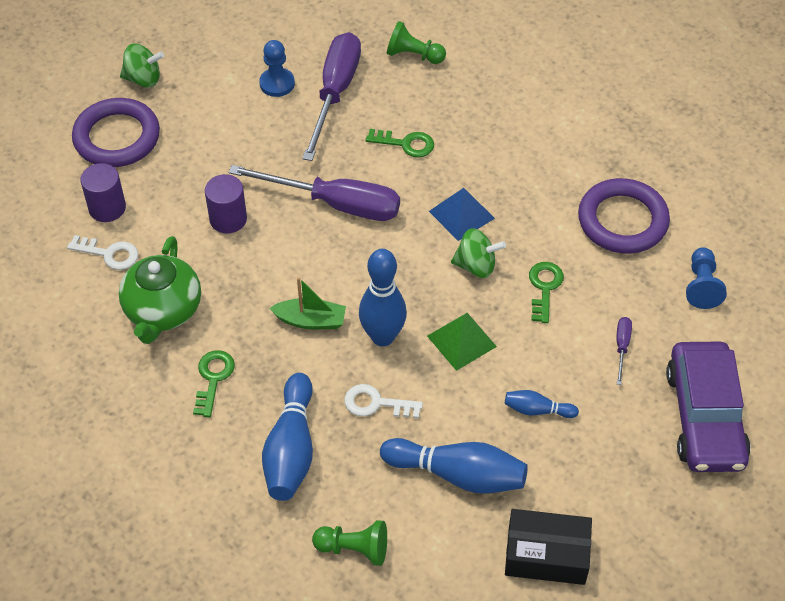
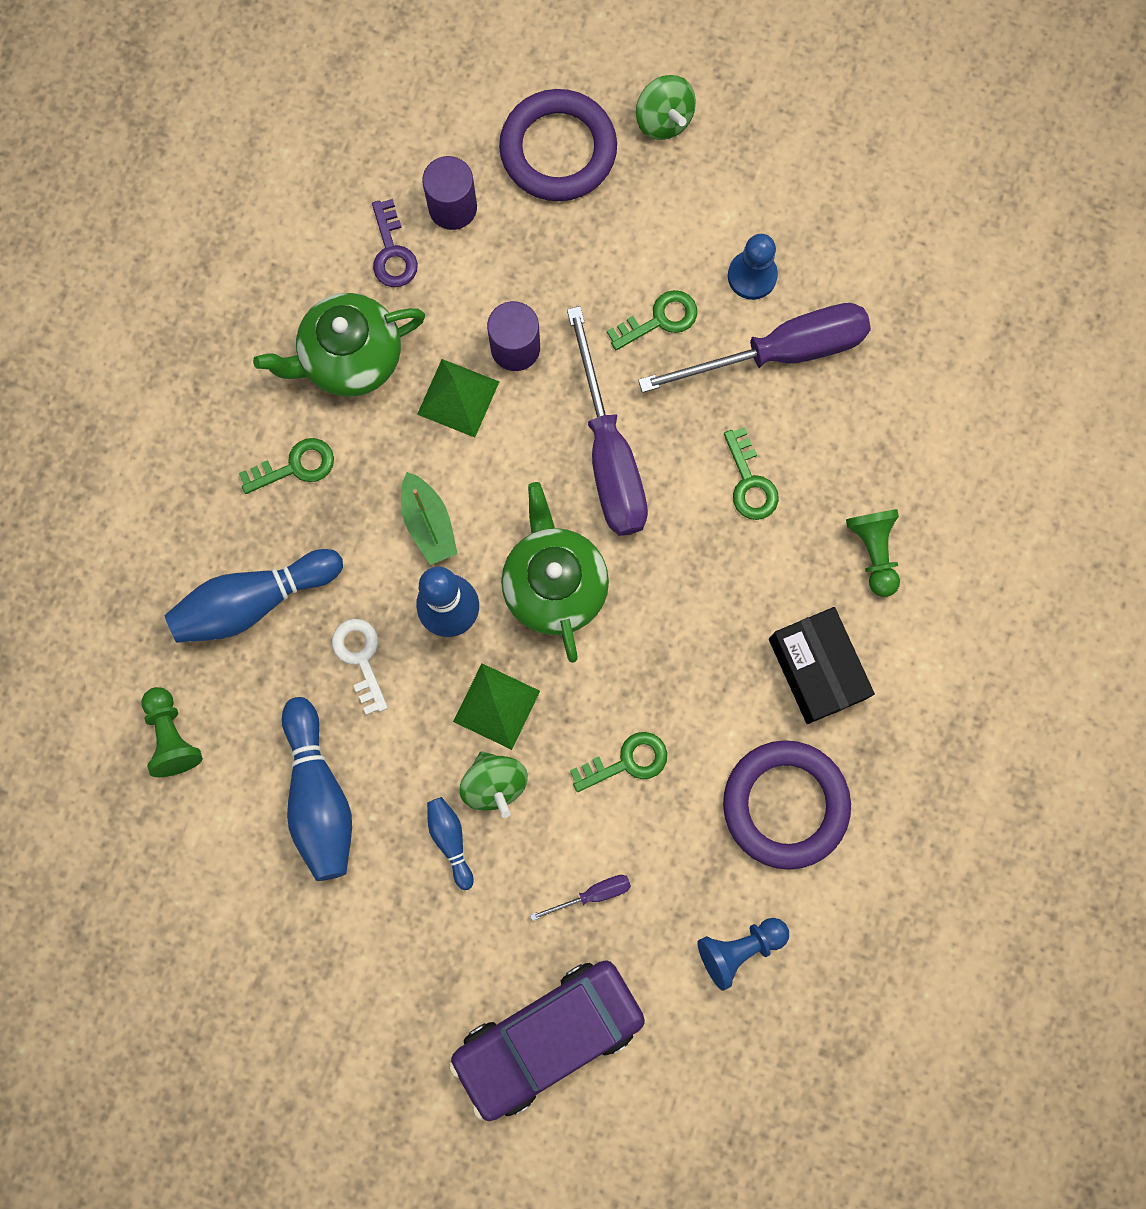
camera: 60 degrees right, 25 degrees up
white key [67,235,138,270] -> purple key [372,199,418,287]
green pawn [387,21,446,64] -> green pawn moved to [846,509,900,597]
blue pyramid [429,188,495,241] -> none
green spinning top [451,228,506,278] -> green spinning top moved to [460,751,528,818]
black box [505,509,592,585] -> black box moved to [769,607,875,724]
none -> green pyramid [417,359,499,437]
none -> green teapot [501,482,609,663]
none -> green key [607,290,697,350]

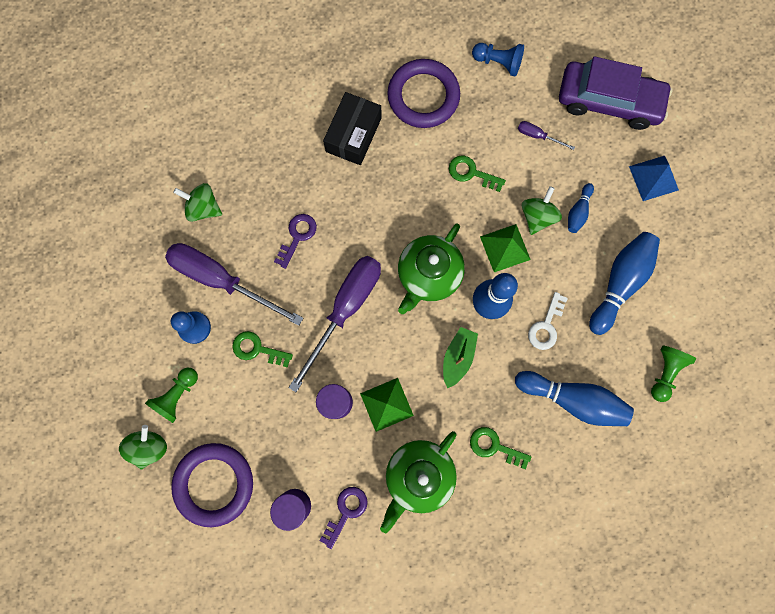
camera: 135 degrees left, 0 degrees up
green teapot [253,293,425,397] -> green teapot turned 105 degrees clockwise [380,431,457,534]
green key [724,427,779,520] -> purple key [274,214,317,269]
green pawn [846,509,900,597] -> green pawn moved to [145,368,198,423]
none -> green spinning top [173,183,222,222]
none -> blue pyramid [629,156,679,201]

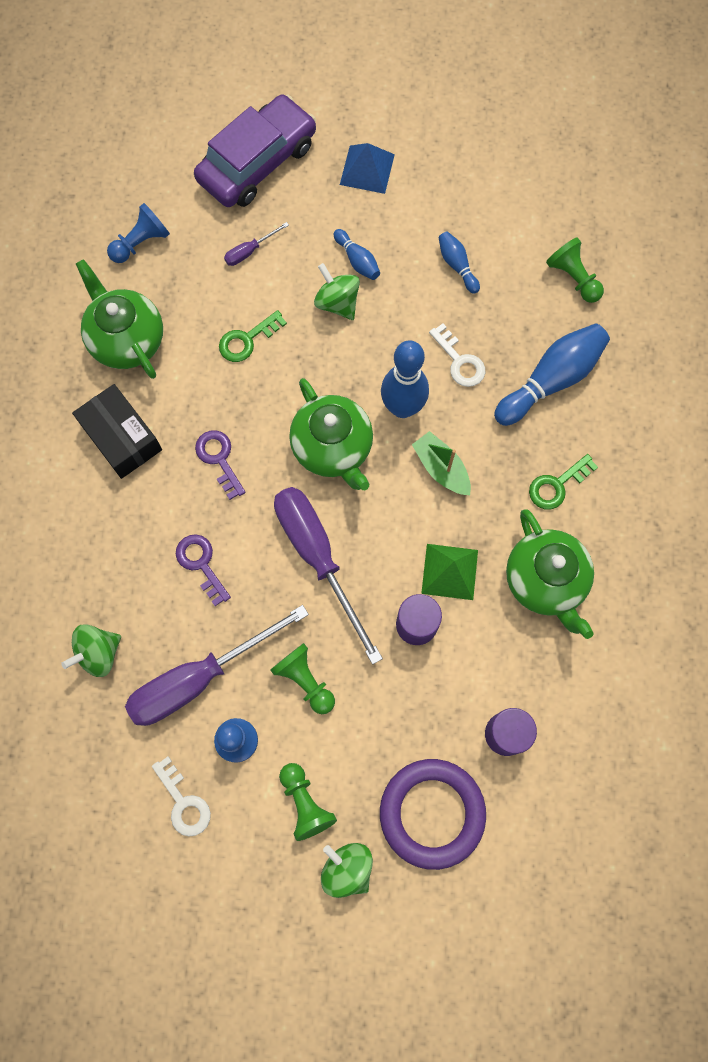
camera: 60 degrees left, 5 degrees down
green key [232,331,293,368] -> green pawn [270,643,335,714]
purple key [319,487,368,549] -> purple key moved to [195,430,246,500]
purple ring [387,59,460,128] -> green teapot [76,259,163,379]
green pyramid [480,224,531,272] -> none
blue bowling pin [589,232,660,335] -> blue bowling pin [438,231,480,294], size x0.51
none -> white key [152,756,211,837]

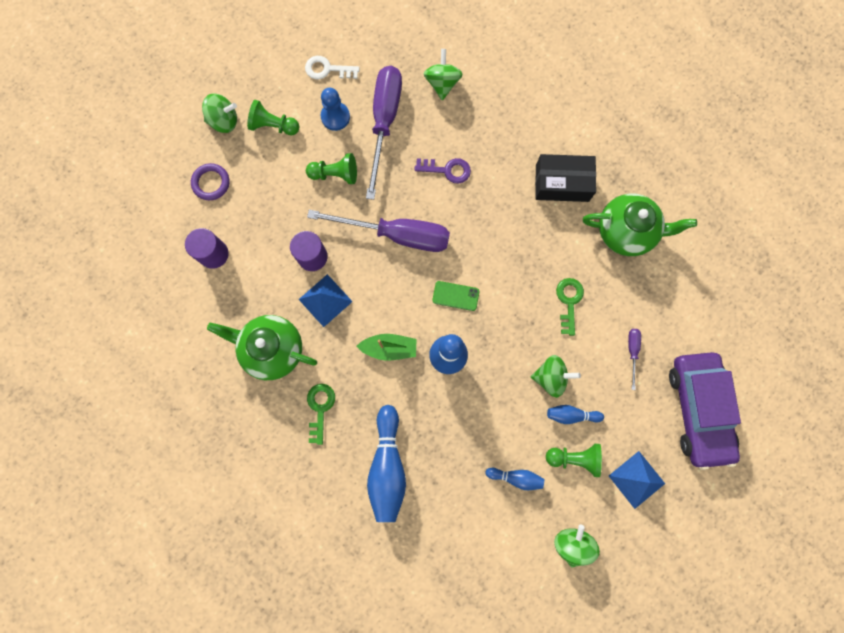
camera: 130 degrees right, 5 degrees up
blue pawn [107,203,170,263] -> none
purple key [195,430,246,500] -> none
green teapot [289,378,373,490] -> green phone [432,281,479,311]
purple ring [380,759,486,870] -> purple ring [191,163,230,200], size x0.54
green pyramid [421,544,478,600] -> blue pyramid [298,274,353,327]
white key [429,324,485,387] -> none
green pawn [546,237,604,303] -> green pawn moved to [546,444,602,477]
none -> green spinning top [554,524,600,568]

